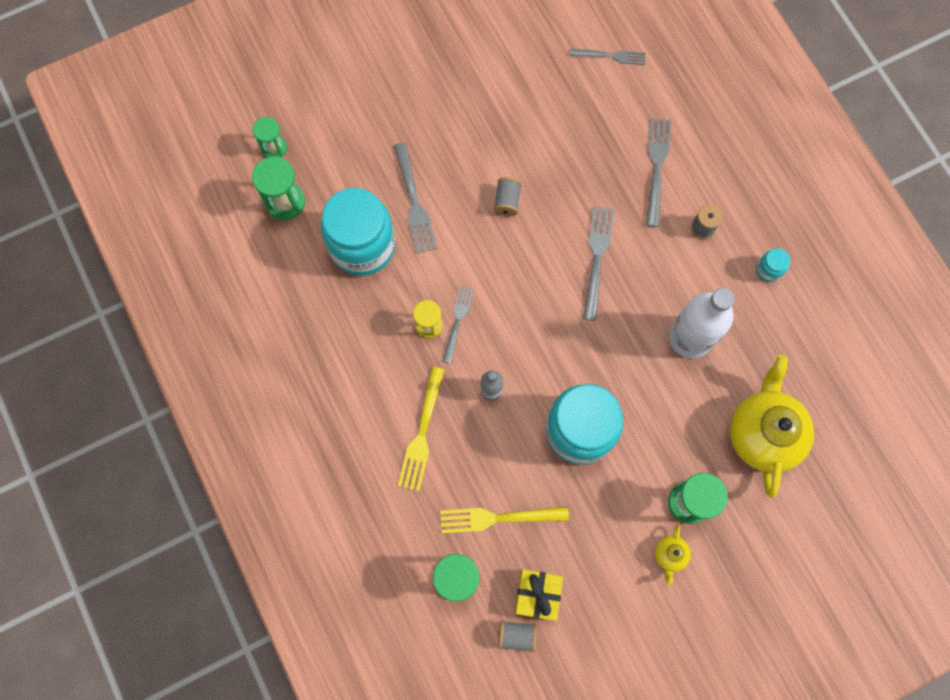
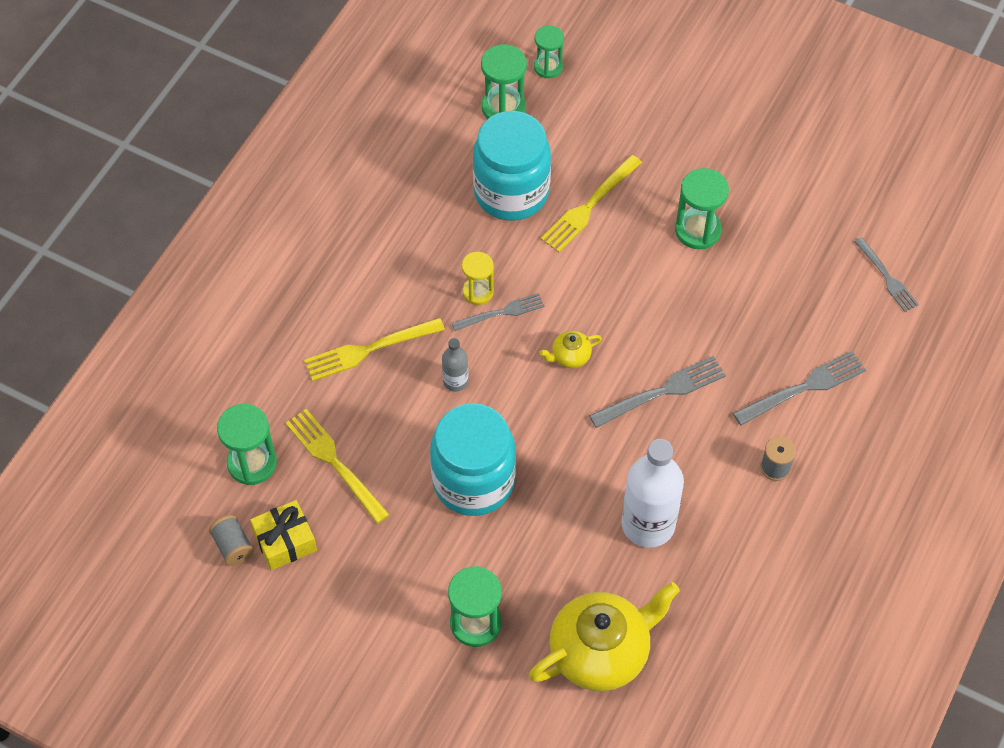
camera: 55 degrees right, 15 degrees down
grey fork [394,142,437,254] -> yellow fork [540,155,642,252]
grey spool [494,177,522,216] -> none
yellow teapot [655,525,691,585] -> yellow teapot moved to [540,331,602,368]
turquoise jar [756,248,790,282] -> none
none -> green hourglass [675,168,729,249]

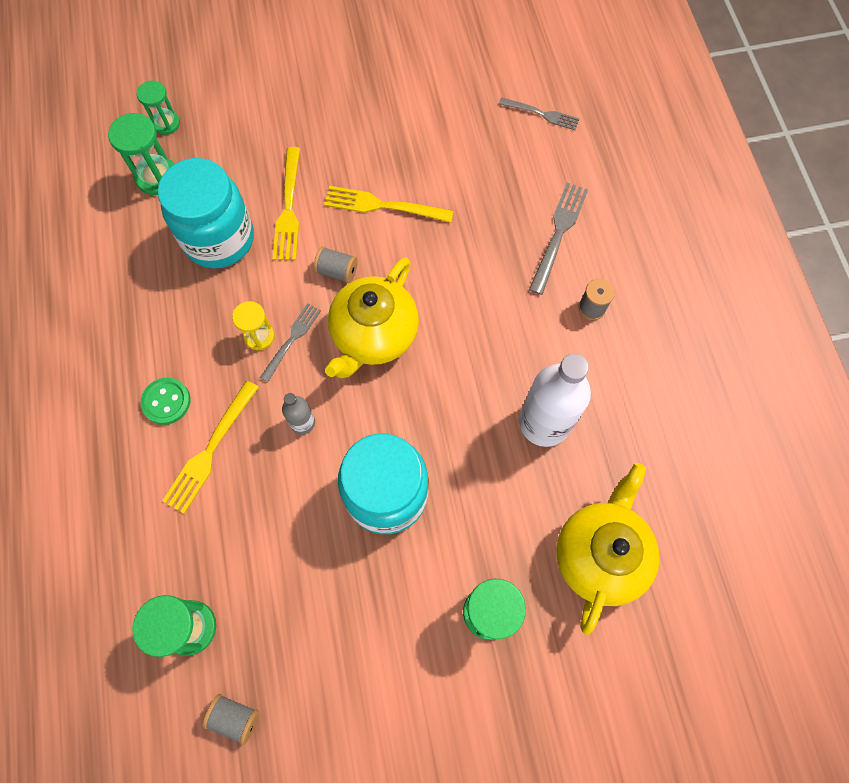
camera: 40 degrees left, 10 degrees up
yellow gift [250,500,317,570] -> none
yellow fork [286,409,390,524] -> yellow fork moved to [324,186,454,222]
yellow teapot [540,331,602,368] -> yellow teapot [325,257,419,378], size x2.31
grey fork [589,356,726,428] -> none
green hourglass [675,168,729,249] -> none
none -> green button [141,378,190,425]
none -> grey spool [313,246,358,283]

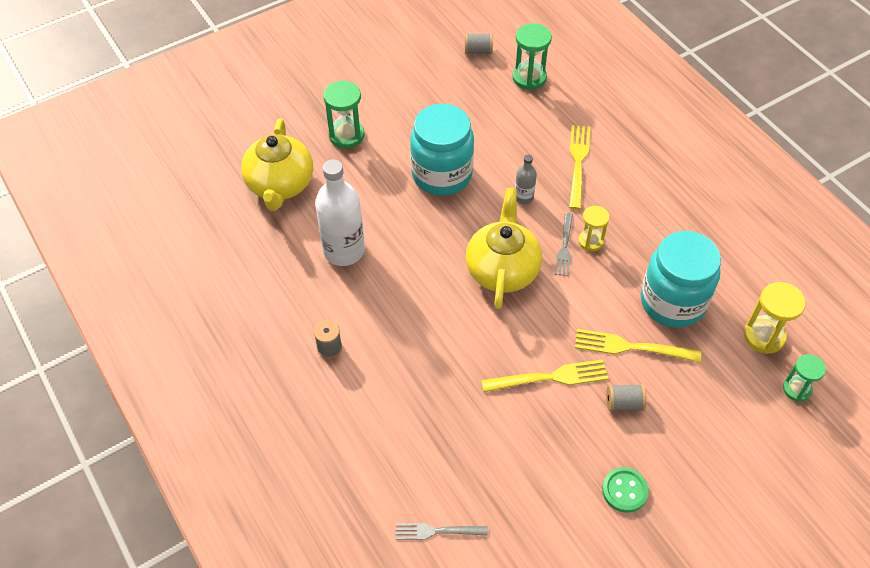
camera: 160 degrees right, 15 degrees down
green hourglass [108,113,174,195] -> yellow hourglass [744,282,805,354]
green button [141,378,190,425] -> green button moved to [602,468,649,513]
yellow fork [273,147,300,260] -> yellow fork turned 60 degrees counterclockwise [575,329,701,362]
grey spool [313,246,358,283] -> grey spool moved to [606,384,647,411]
grey fork [529,183,588,295] -> none

